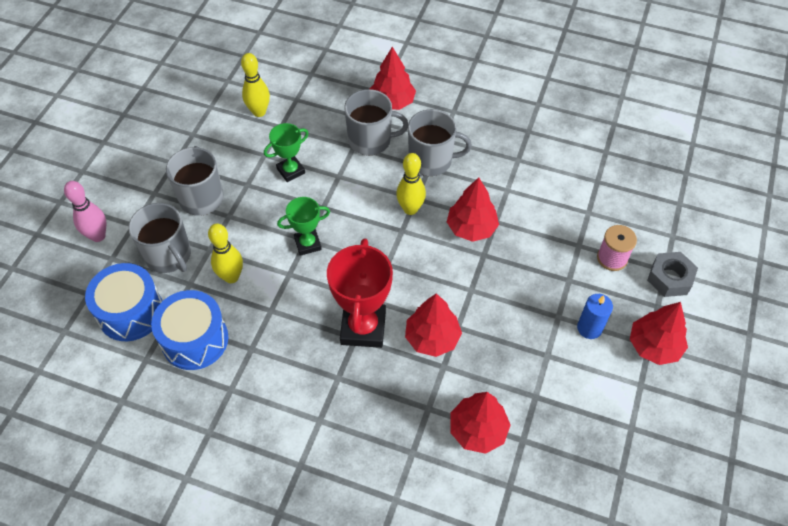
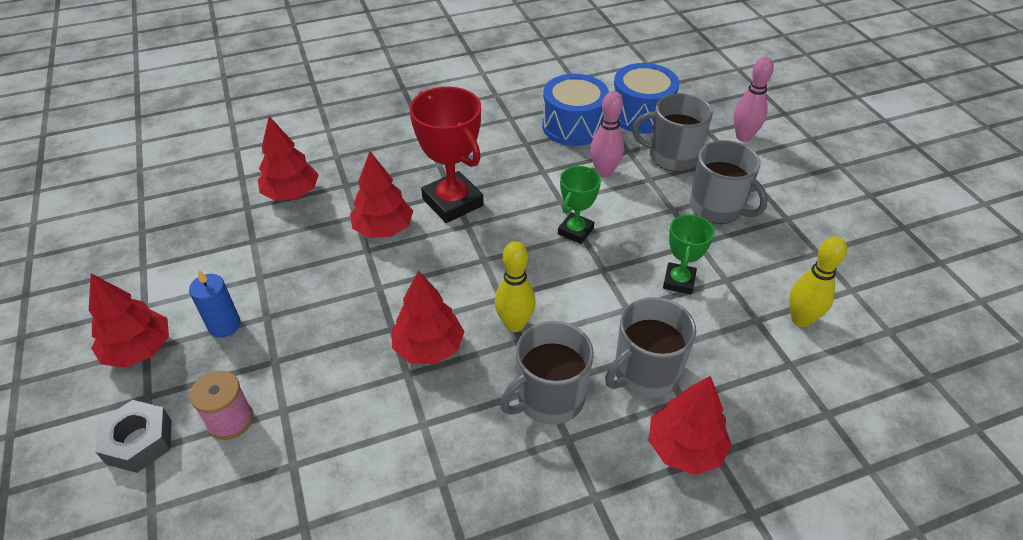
camera: 140 degrees right, 10 degrees down
yellow bowling pin [208,224,243,283] -> pink bowling pin [590,91,624,178]

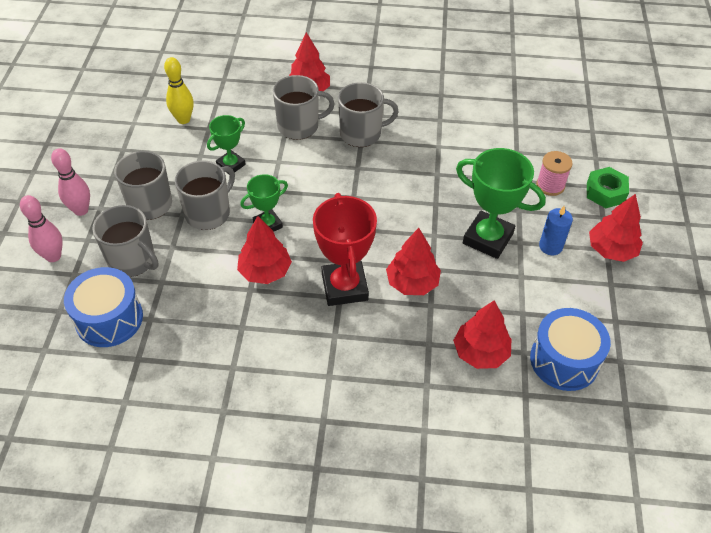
camera: 155 degrees left, 5 degrees up
grey nut [95,400,172,473] -> green nut [587,167,629,208]
red tree [392,271,465,364] -> red tree moved to [237,216,292,284]
yellow bowling pin [495,241,536,332] -> none
blue drum [542,74,609,146] -> blue drum moved to [530,308,611,391]
pink bowling pin [590,91,624,178] -> pink bowling pin moved to [51,148,90,216]
none -> grey mug [175,160,235,230]
none -> green trophy [456,148,546,259]

